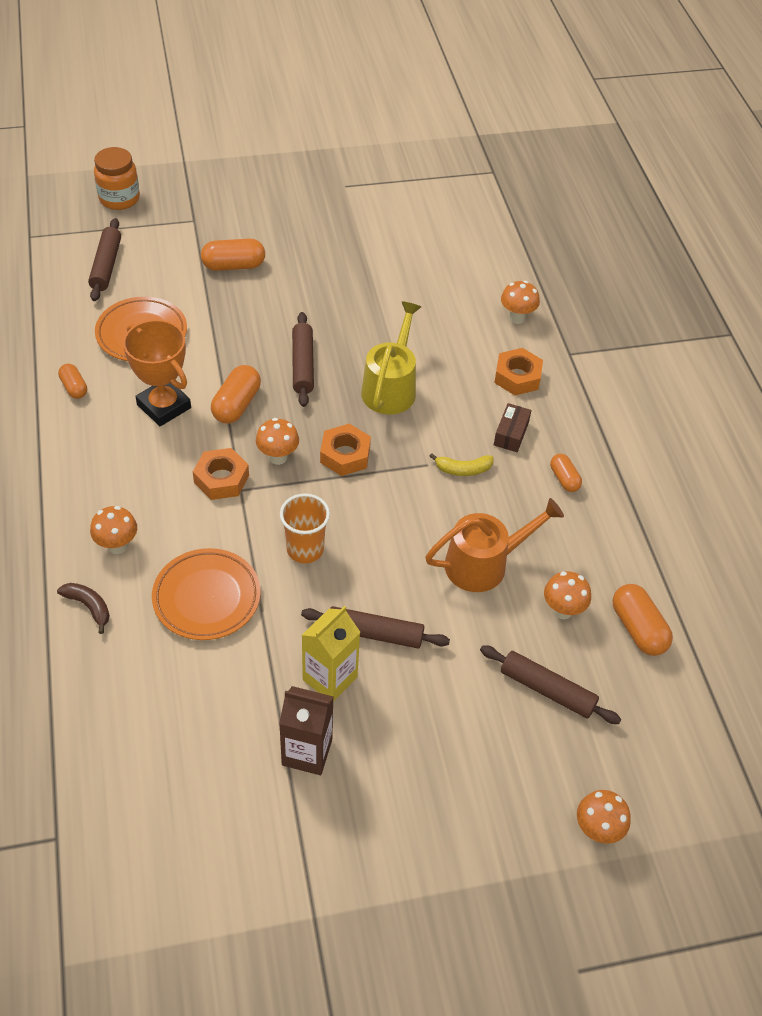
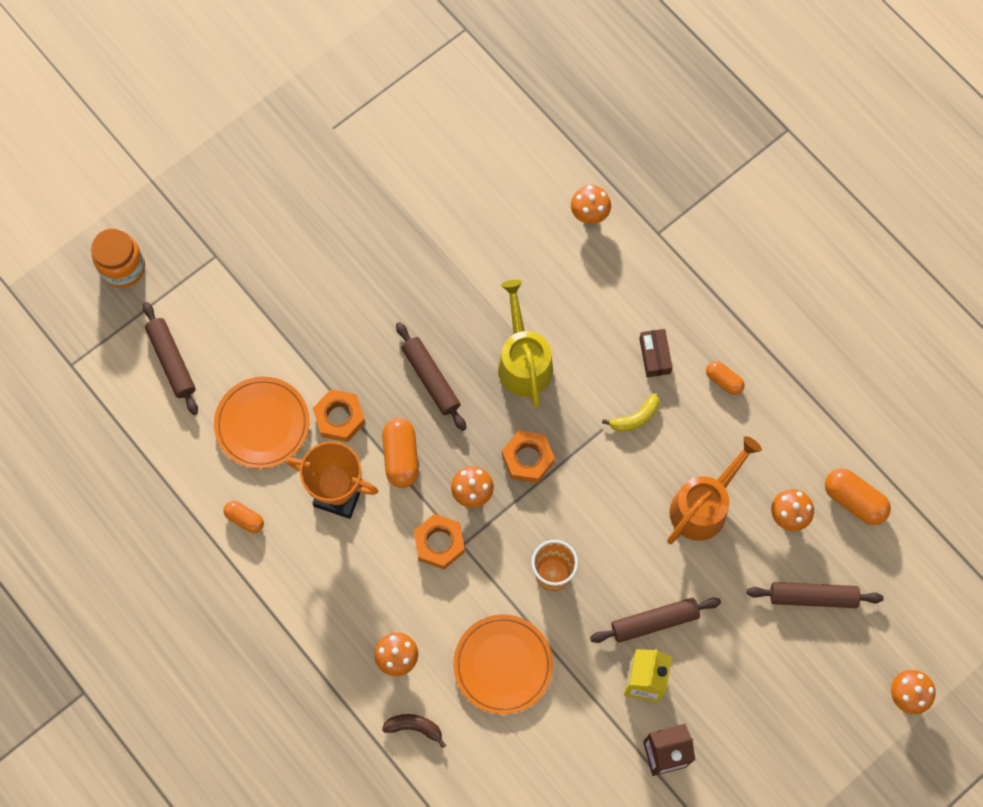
camera: 25 degrees left, 20 degrees up
orange capsule [201,238,265,271] -> none
orange nut [494,348,543,396] -> orange nut moved to [313,389,365,442]

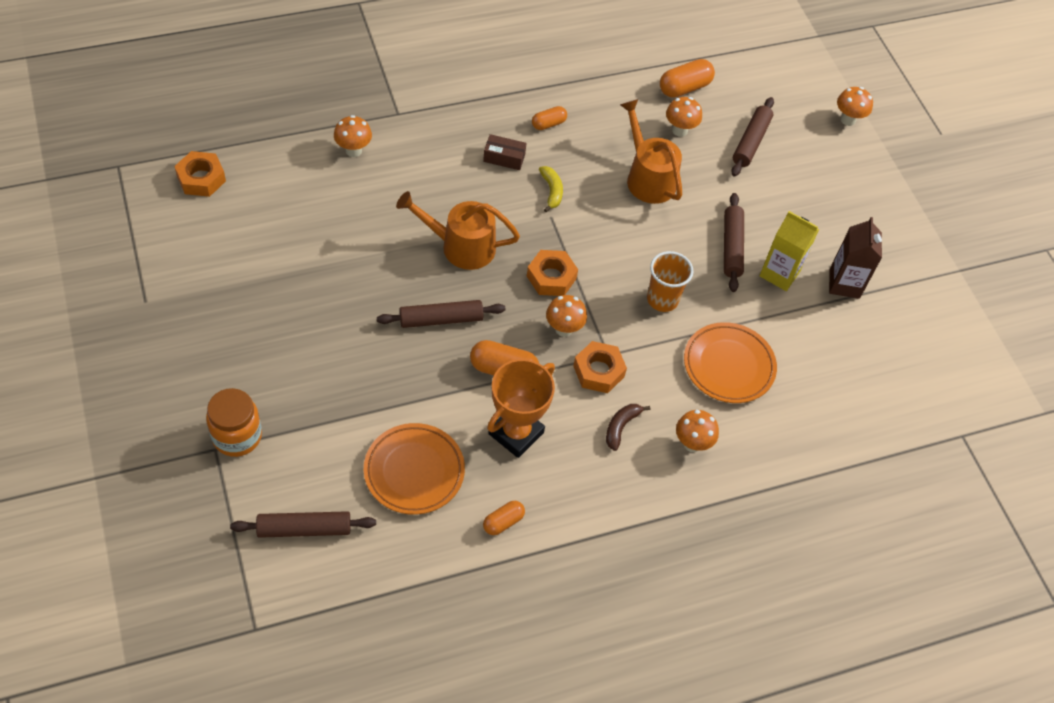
camera: 75 degrees left, 15 degrees down
orange jar [91,228,145,288] -> orange jar moved to [206,388,262,457]
orange nut [313,389,365,442] -> orange nut moved to [174,151,226,197]
brown banana [382,714,446,748] -> brown banana moved to [606,404,650,451]
yellow watering can [498,280,553,408] -> orange watering can [396,191,520,270]

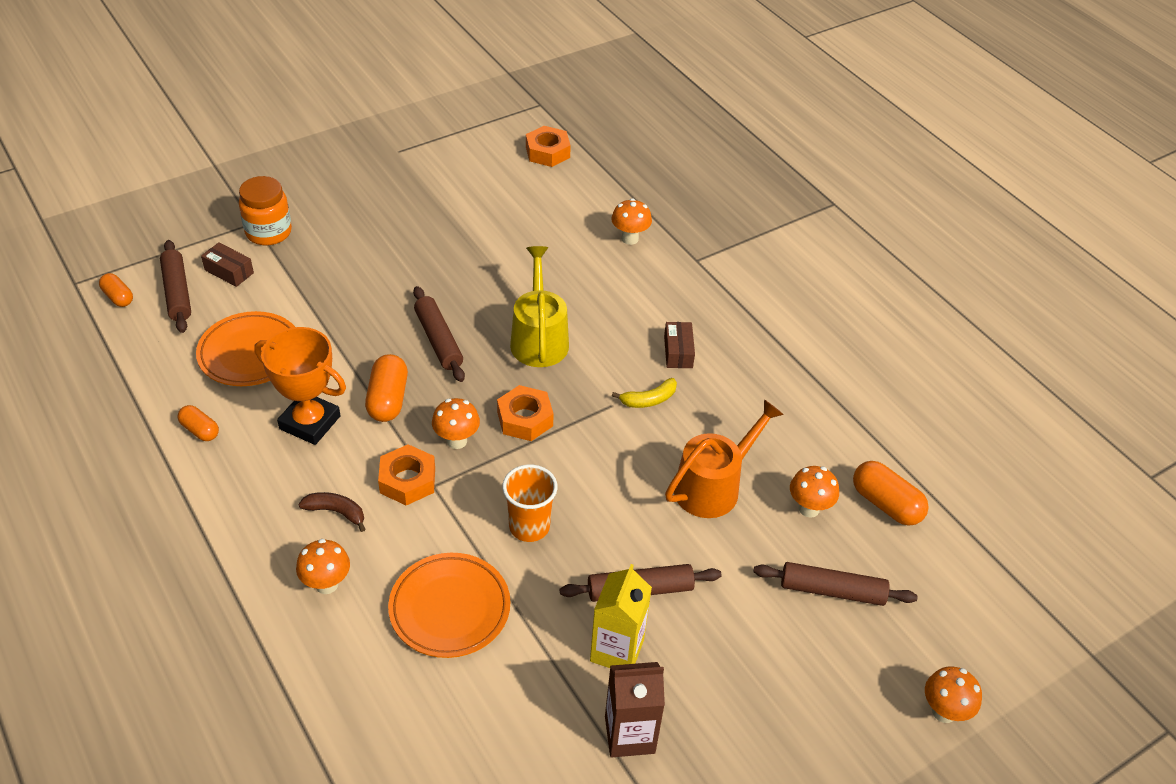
camera: 80 degrees right, 10 degrees down
orange watering can [396,191,520,270] -> yellow watering can [510,246,569,367]
orange capsule [532,106,567,130] -> orange capsule moved to [99,273,133,307]
none -> brown box [201,242,254,287]

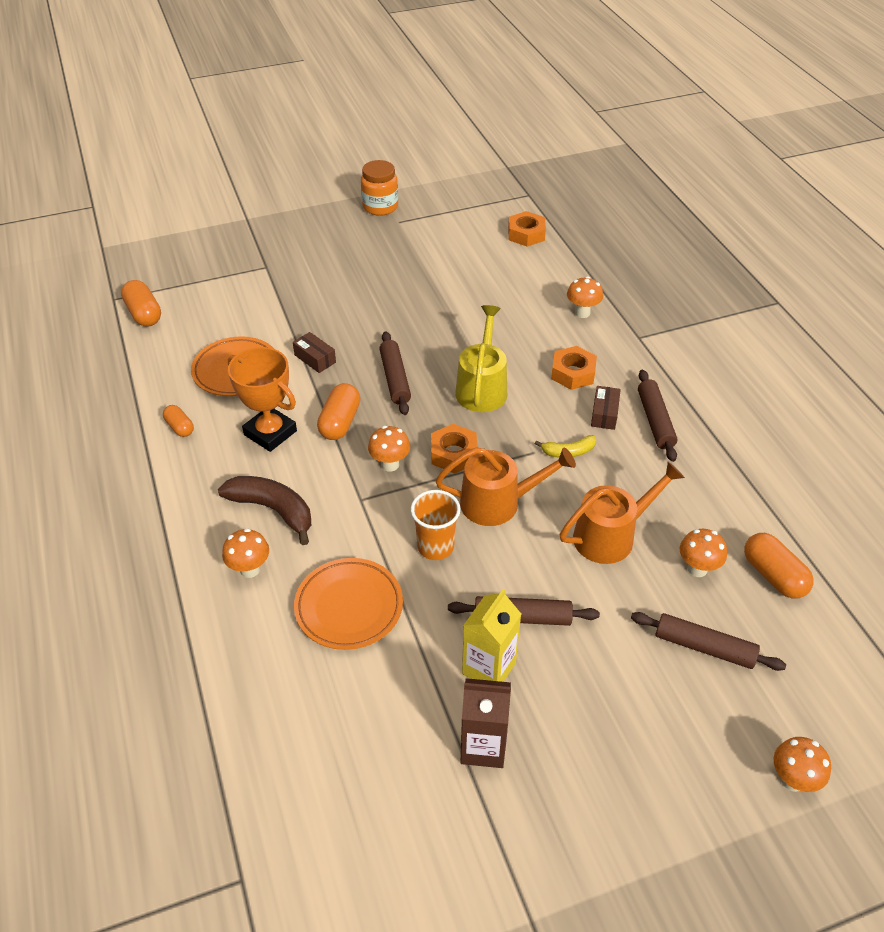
camera: 15 degrees right, 0 degrees up
orange capsule [99,273,133,307] -> orange capsule [121,280,161,327], size x1.63
brown rolling pin [160,240,191,333] -> brown rolling pin moved to [638,370,678,462]
brown box [201,242,254,287] -> brown box moved to [293,332,336,373]
orange jar [239,176,292,245] -> orange jar moved to [361,160,398,216]
brown banana [298,492,365,532] -> brown banana [218,476,311,545], size x1.78
orange nut [378,444,435,506] -> orange nut moved to [551,346,597,390]
none -> orange watering can [435,447,576,526]

